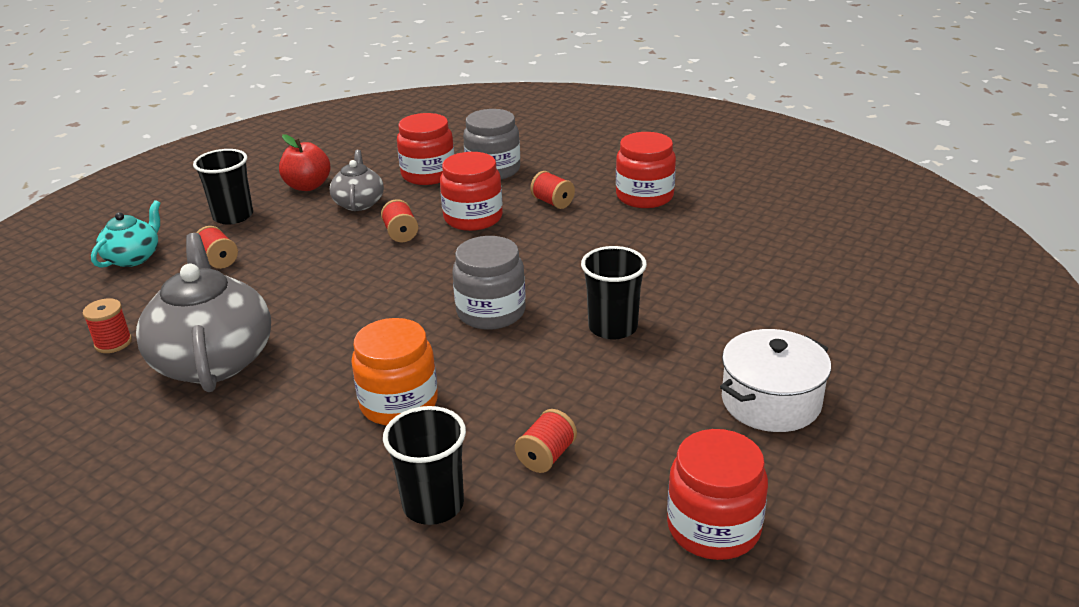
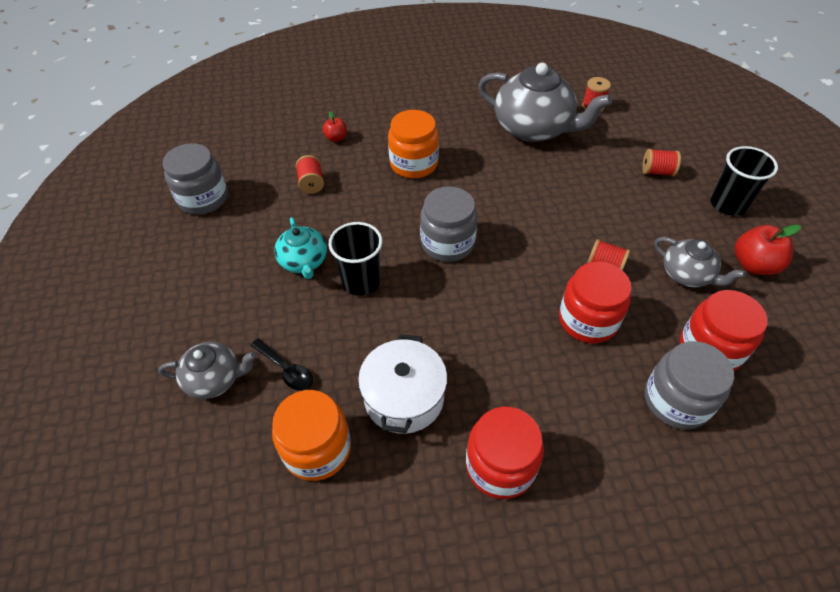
camera: 135 degrees right, 20 degrees up
turquoise teapot [91,200,161,268] -> turquoise teapot moved to [274,217,327,279]
black cup [383,406,466,525] -> red apple [322,111,347,142]
red spool [530,171,575,209] -> none
red jar [667,429,768,560] -> grey jar [163,143,228,215]
white pot [720,329,831,432] -> white pot moved to [358,334,447,434]
none -> grey teapot [158,342,256,399]
none -> black spoon [250,338,313,391]
none -> orange jar [272,390,351,481]

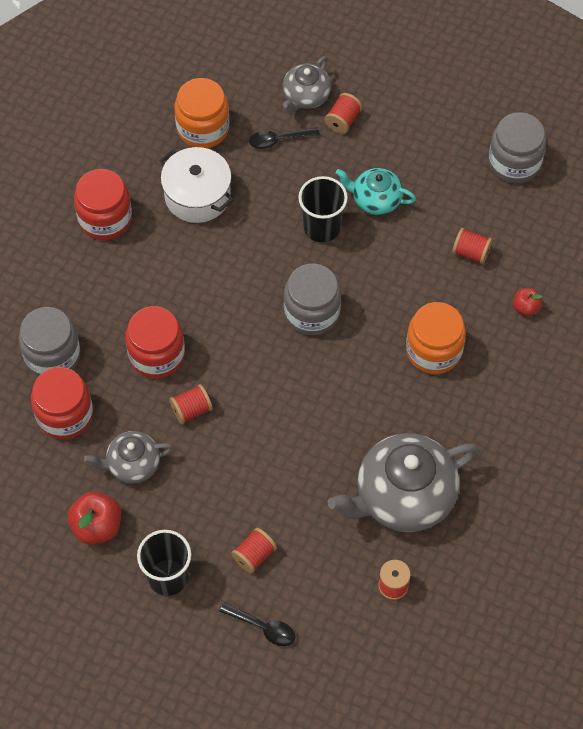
camera: 125 degrees right, 10 degrees up
none -> black spoon [220,602,295,646]
none -> red spool [325,93,362,134]

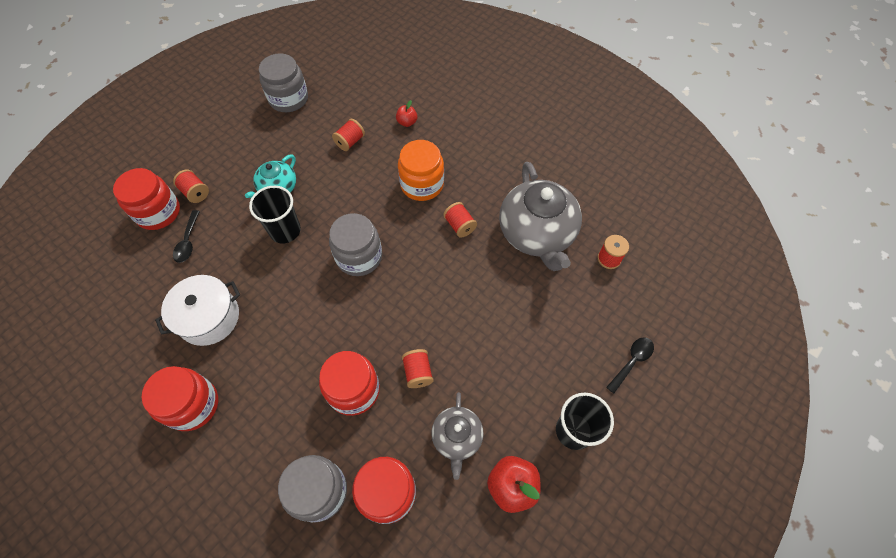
camera: 75 degrees left, 0 degrees up
orange jar [175,78,229,148] -> none
red spool [231,528,277,574] -> red spool moved to [443,202,477,238]
grey teapot [283,56,331,113] -> red jar [113,168,180,230]

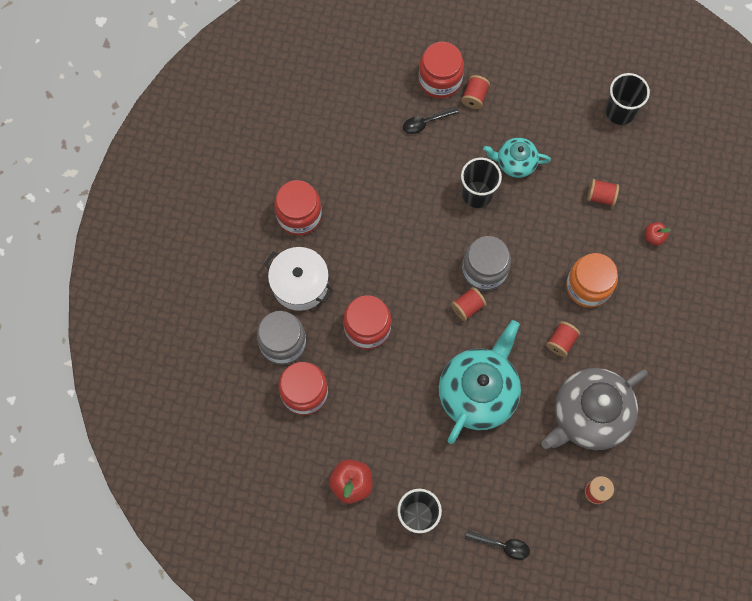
camera: 65 degrees right, 10 degrees up
white pot [155,275,240,346] -> white pot moved to [264,247,334,311]
grey jar [259,53,308,112] -> black cup [606,73,650,125]
red spool [402,349,434,388] -> red spool moved to [451,287,486,321]
grey teapot [431,392,484,480] -> none
none -> turquoise teapot [439,320,521,444]

